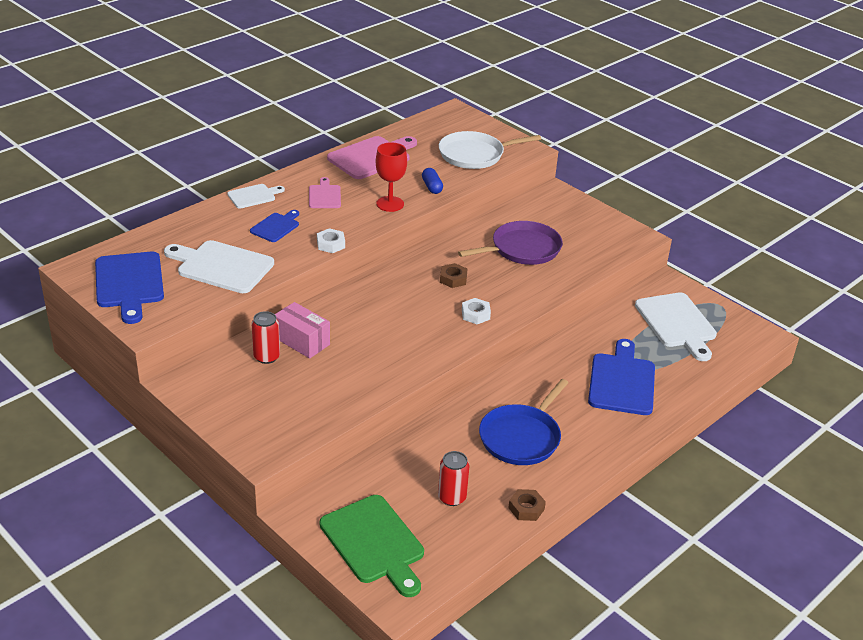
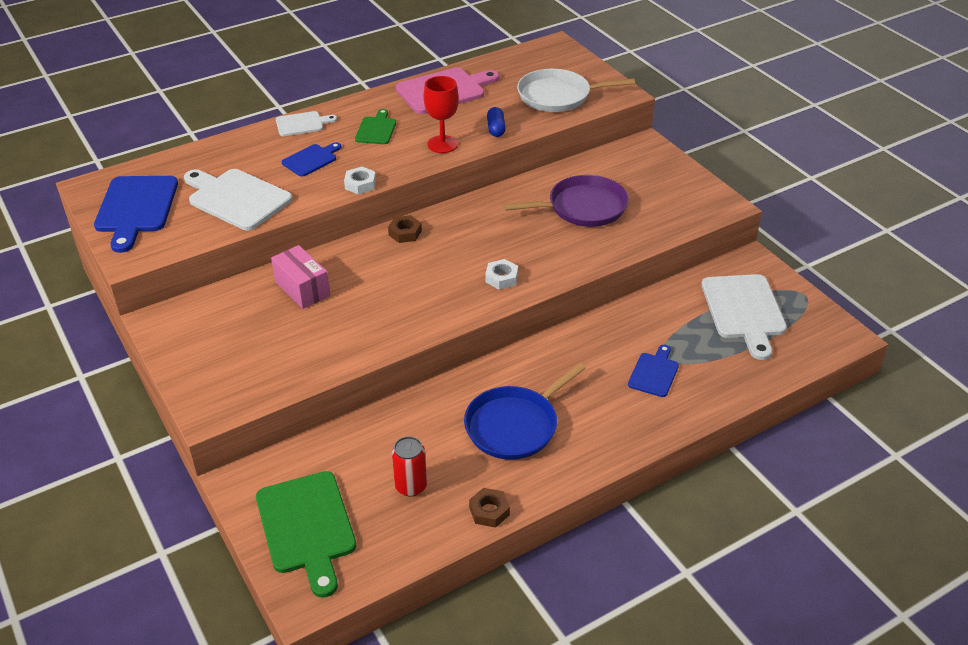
camera: 15 degrees right, 5 degrees up
red can [251,311,280,364] -> none
pink cutting board [309,177,341,208] -> green cutting board [355,109,396,144]
brown nut [440,263,467,288] -> brown nut moved to [388,215,422,243]
blue cutting board [588,339,655,415] -> blue cutting board [628,345,679,397], size x0.55

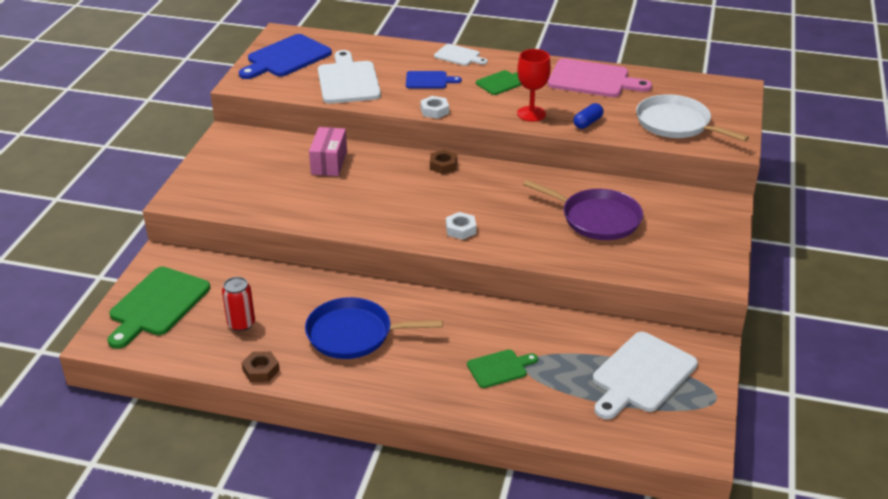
camera: 45 degrees right, 5 degrees down
blue cutting board [628,345,679,397] -> green cutting board [467,349,538,388]

